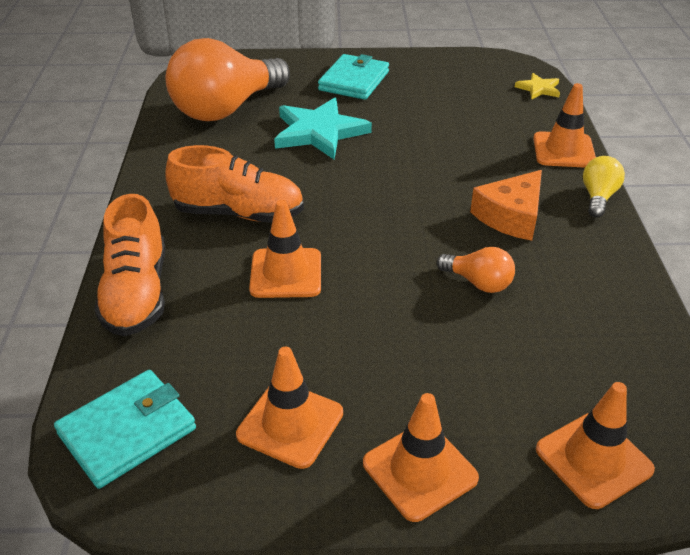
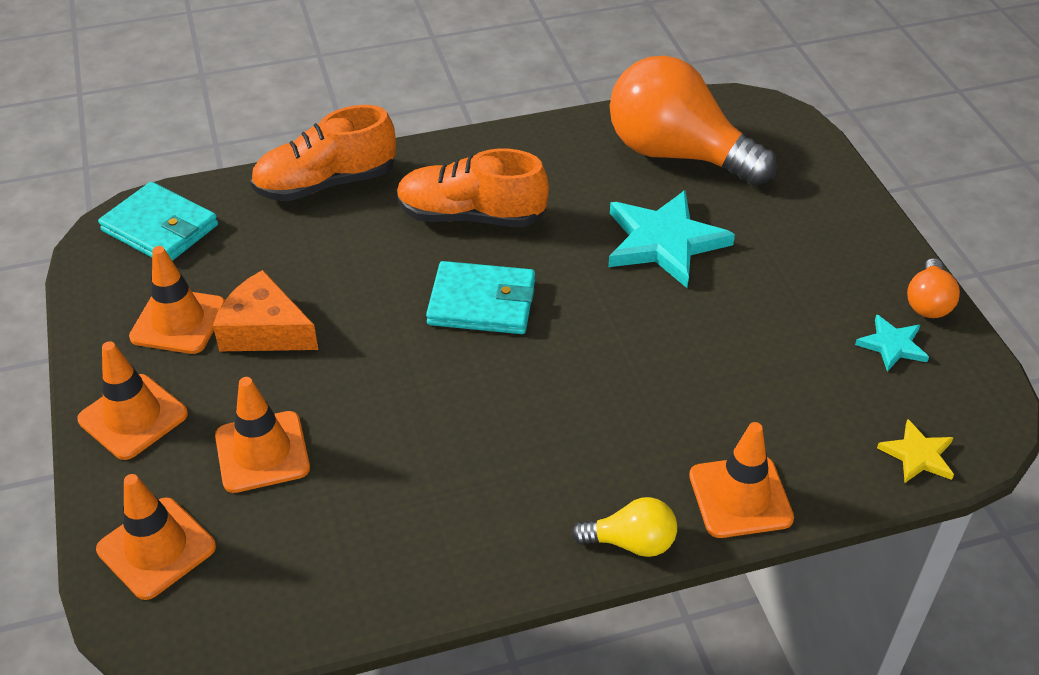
camera: 75 degrees right, 5 degrees up
orange shoe [165,145,304,223] -> orange shoe turned 105 degrees clockwise [397,149,549,227]
orange traffic cone [249,200,321,298] -> orange traffic cone moved to [215,377,310,493]
turquoise wallet [318,54,389,100] -> turquoise wallet moved to [426,261,535,334]
orange light bulb [437,247,515,293] -> orange light bulb moved to [907,258,960,318]
orange cheese [470,170,542,241] -> orange cheese moved to [213,270,318,351]
none -> turquoise star [855,314,929,371]

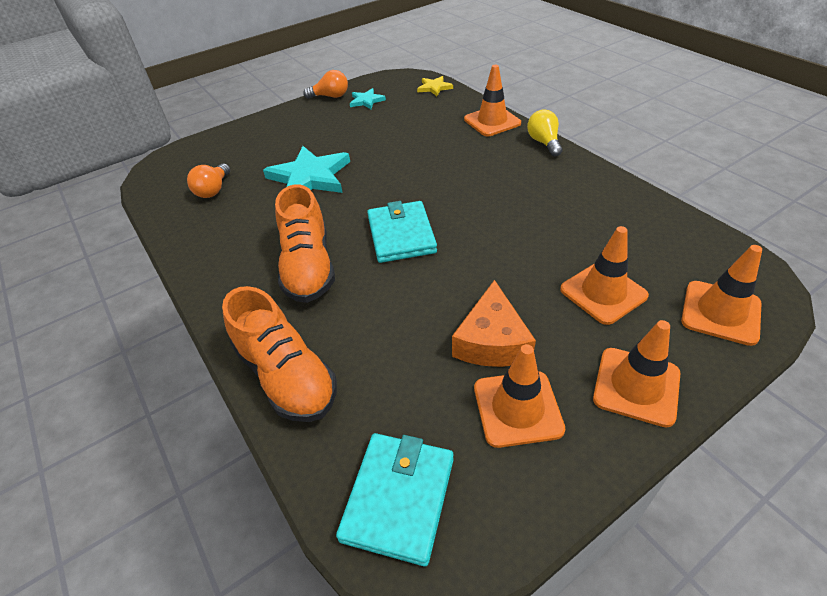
camera: 105 degrees left, 0 degrees up
orange light bulb [610,56,777,186] -> orange light bulb [187,163,230,198], size x0.44

